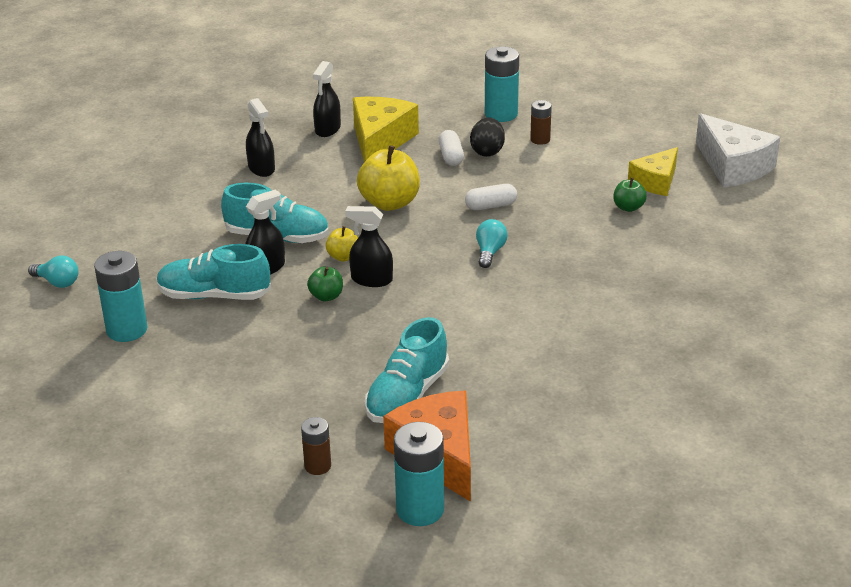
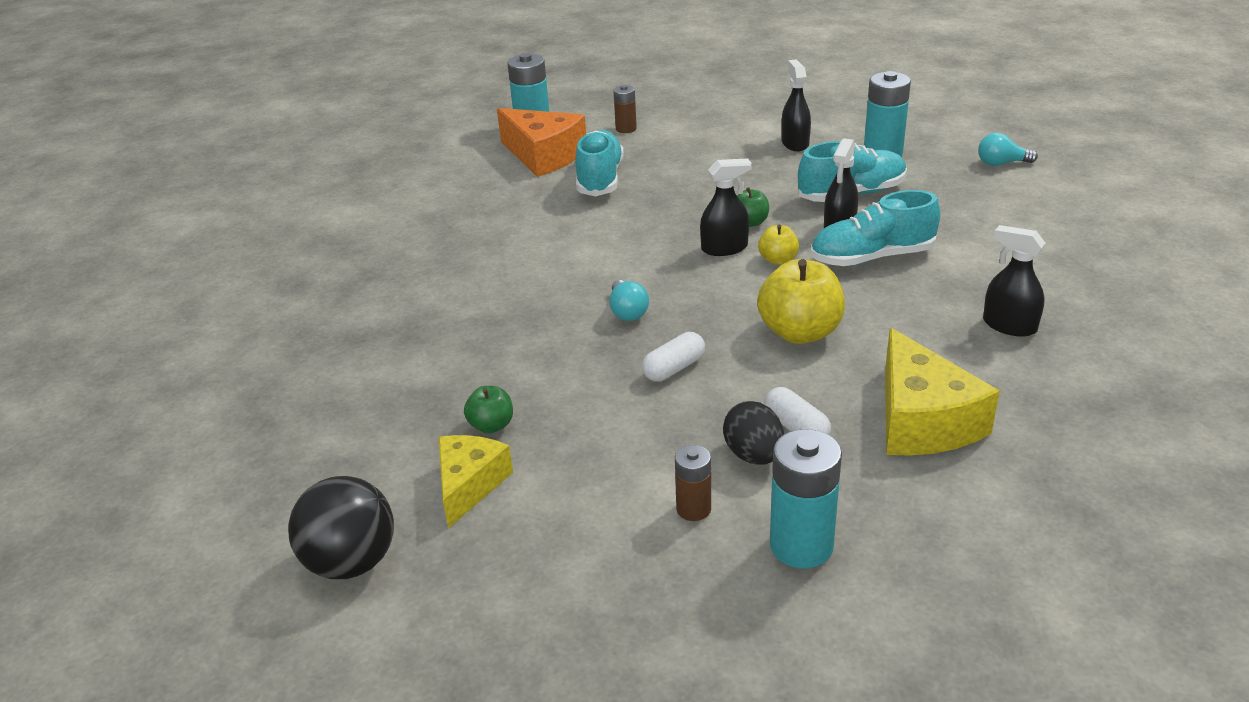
camera: 155 degrees right, 0 degrees up
black spray bottle [313,61,341,137] -> black spray bottle moved to [781,59,811,151]
white cheese [696,113,780,187] -> black ball [288,476,394,579]

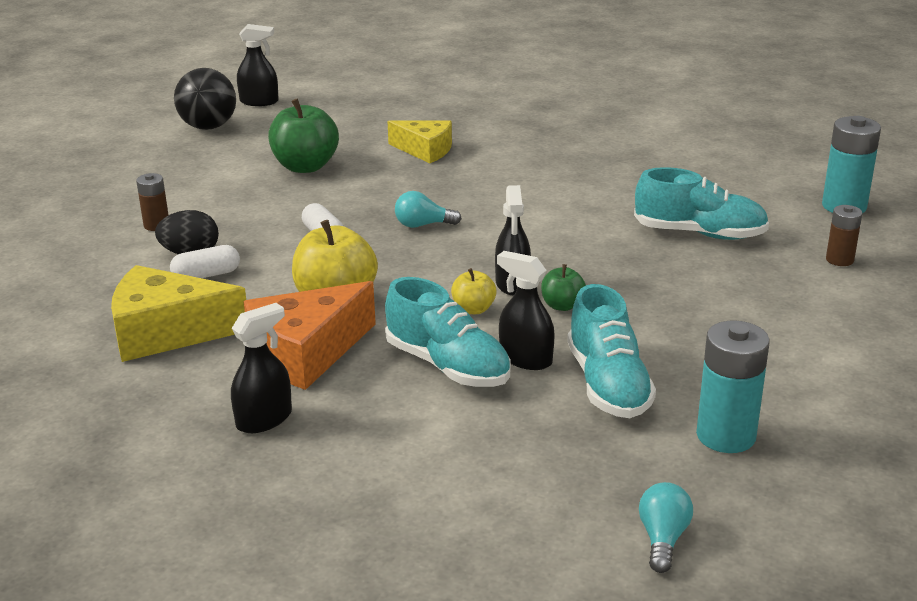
camera: 100 degrees right, 5 degrees down
yellow cheese [438,435,513,528] -> yellow cheese moved to [387,120,452,163]
green apple [464,386,513,433] -> green apple [268,99,339,173], size x1.92
orange cheese [497,108,586,177] -> orange cheese moved to [243,281,376,390]
turquoise battery [770,429,842,569] -> none
black spray bottle [781,59,811,151] -> black spray bottle moved to [237,24,279,106]
turquoise shoe [810,190,940,266] -> turquoise shoe turned 135 degrees clockwise [385,277,511,387]

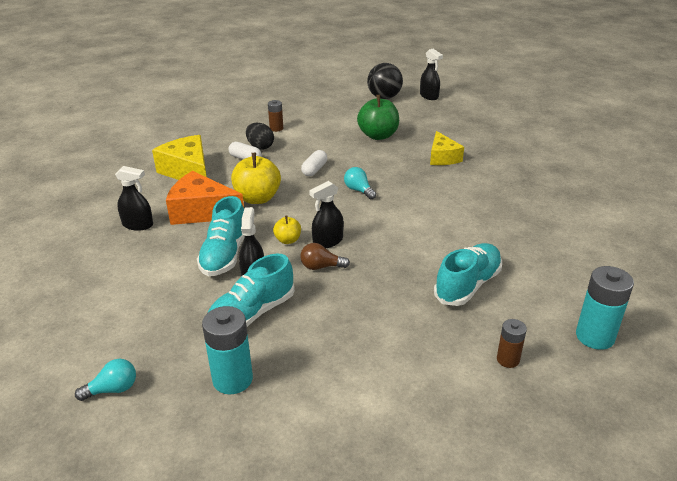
camera: 55 degrees right, 5 degrees up
green apple [541,264,586,311] -> brown light bulb [300,243,350,270]
turquoise shoe [634,167,769,240] -> turquoise shoe turned 120 degrees counterclockwise [434,243,502,306]

